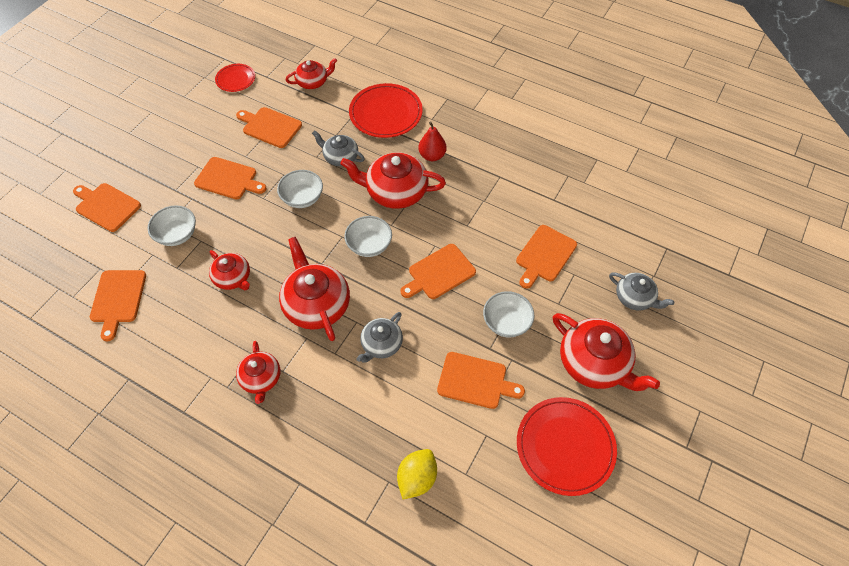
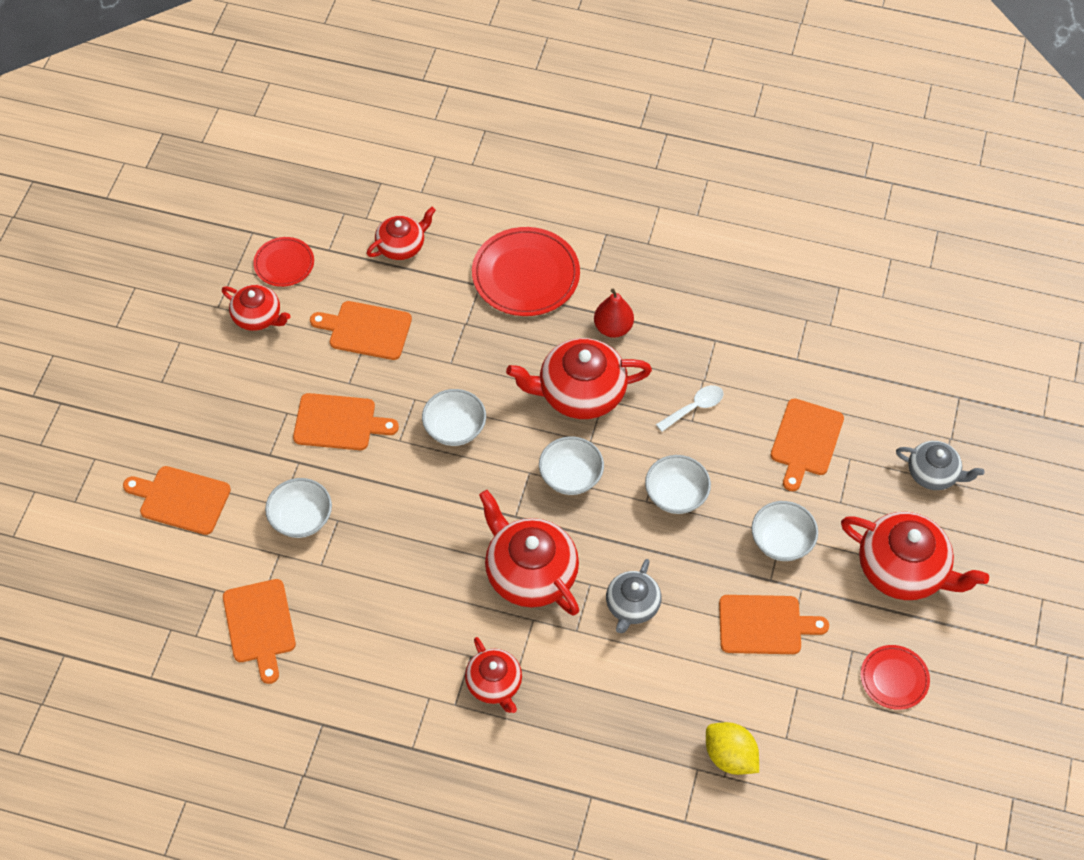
camera: 15 degrees left, 0 degrees up
red teapot [209,250,250,290] -> red teapot moved to [222,285,290,331]
grey teapot [312,130,364,166] -> none
yellow lemon [397,449,437,499] -> yellow lemon turned 60 degrees counterclockwise [706,722,759,775]
orange cutting board [401,244,476,299] -> white bowl [645,455,711,514]
red plate [517,397,617,496] -> red plate [861,645,930,710], size x0.56
none -> white spoon [656,385,723,432]

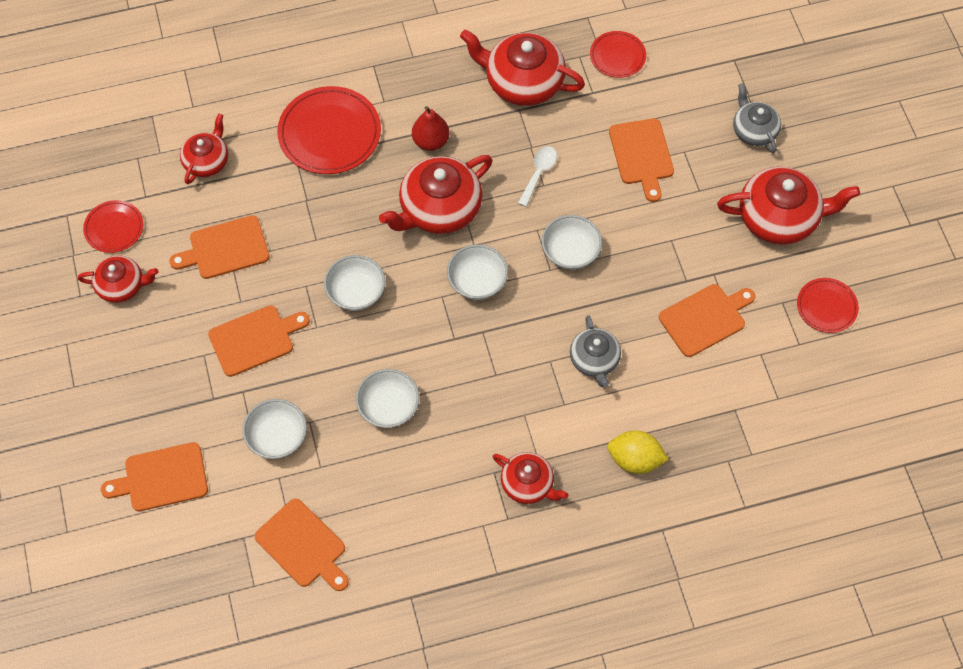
camera: 30 degrees left, 5 degrees up
red teapot [479,490,579,615] -> red teapot moved to [460,30,585,106]
yellow lemon [706,722,759,775] -> yellow lemon moved to [607,430,669,474]
white bowl [752,501,818,561] -> white bowl moved to [356,369,419,428]
grey teapot [896,441,984,490] -> grey teapot turned 105 degrees counterclockwise [733,83,781,153]
none -> red plate [590,31,646,78]

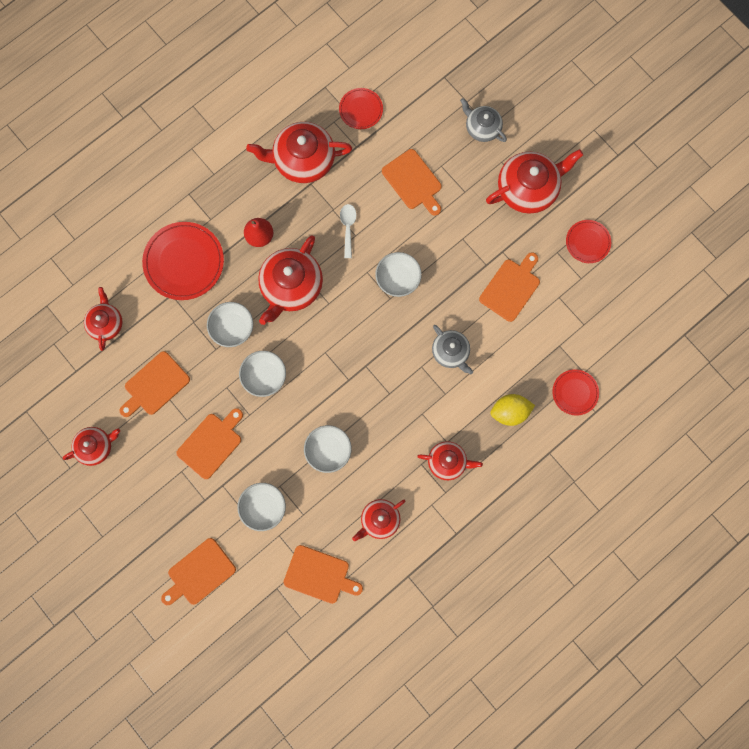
camera: 25 degrees left, 15 degrees up
red plate [83,200,144,253] -> red plate moved to [552,369,599,416]
white bowl [447,244,508,300] -> white bowl moved to [207,302,253,347]
none -> red teapot [352,499,405,541]

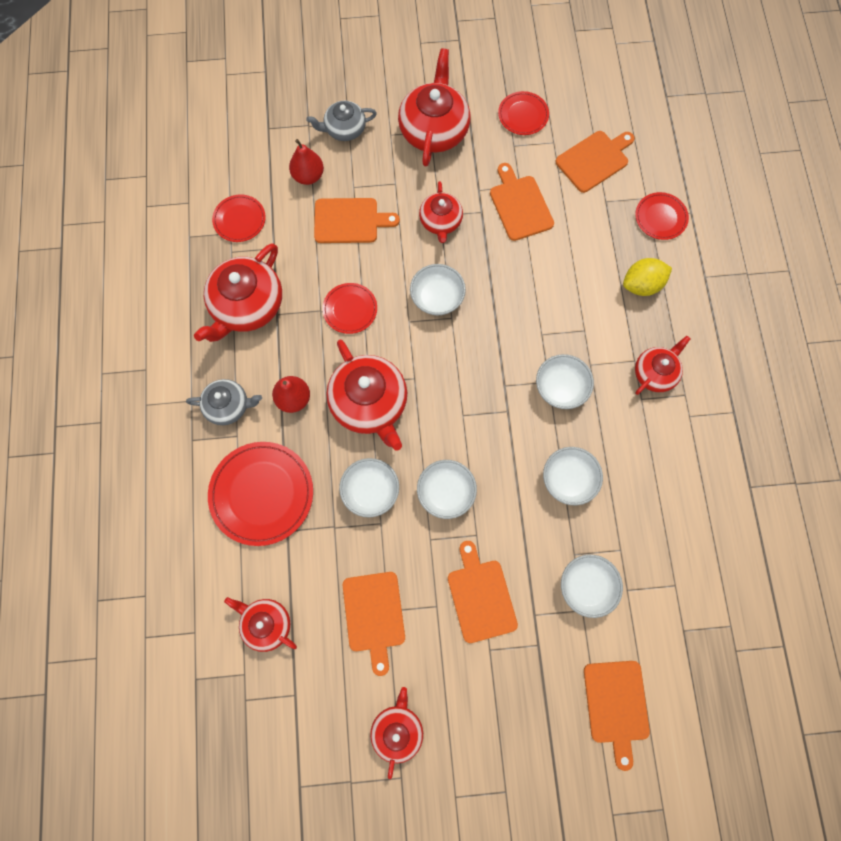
camera: 55 degrees left, 5 degrees down
orange cutting board [283,545,363,604] -> orange cutting board moved to [556,131,635,193]
white spoon [340,204,357,258] -> red plate [322,283,377,334]
red teapot [352,499,405,541] -> red teapot moved to [419,181,463,243]
grey teapot [432,325,473,375] -> grey teapot moved to [186,379,262,425]
yellow lemon [490,394,535,426] -> yellow lemon turned 45 degrees clockwise [623,258,672,296]
none -> red pear [289,139,324,185]
none -> white bowl [536,354,594,409]

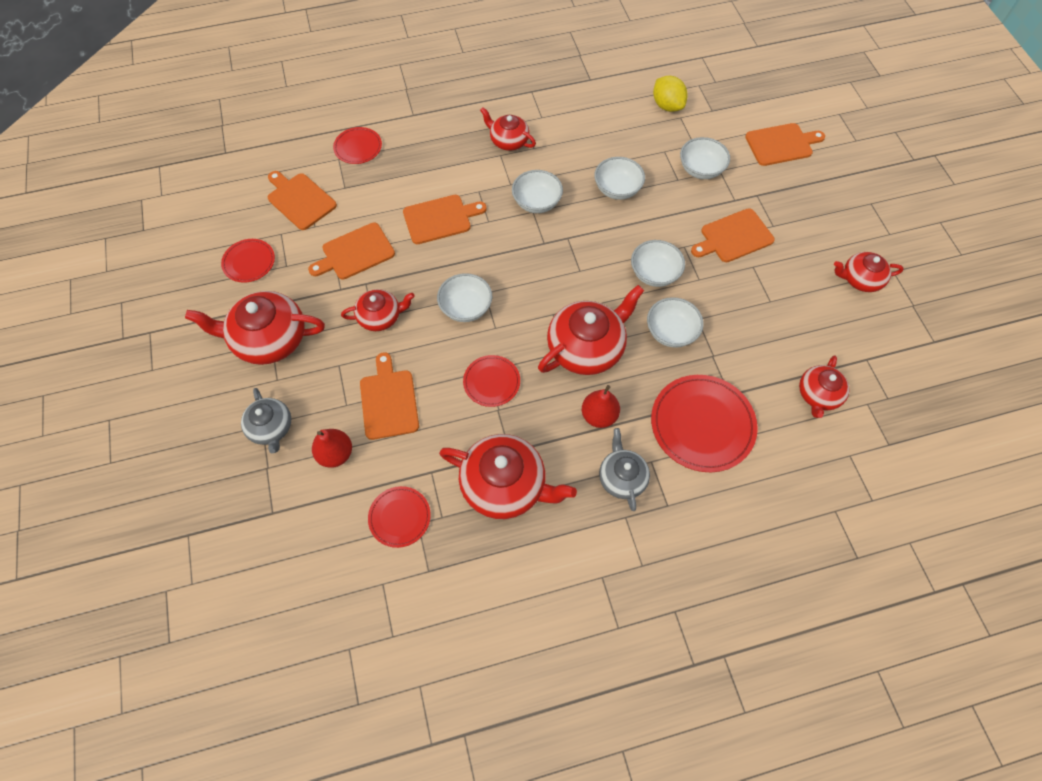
camera: 100 degrees left, 10 degrees down
orange cutting board [343,572,405,676] -> orange cutting board moved to [403,195,487,244]
yellow lemon [623,258,672,296] -> yellow lemon moved to [653,76,687,112]

